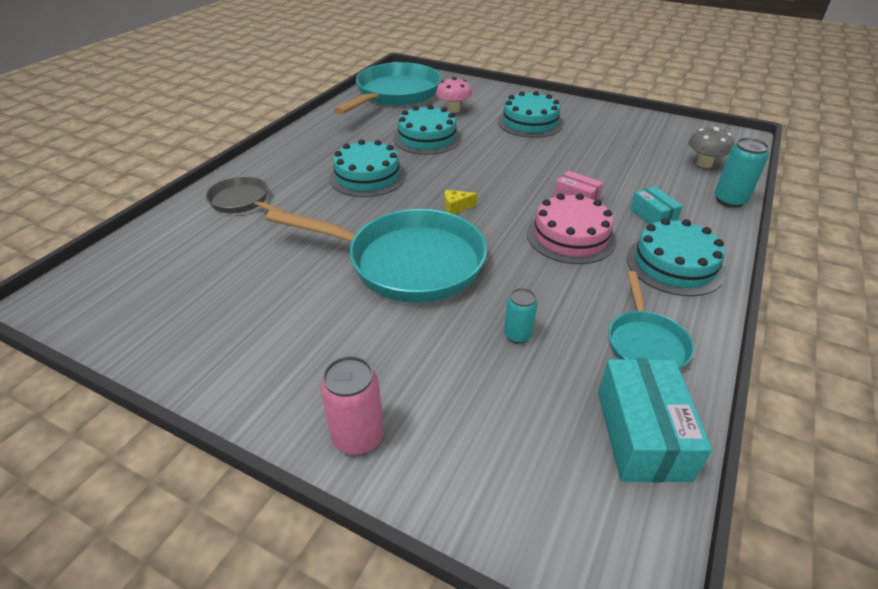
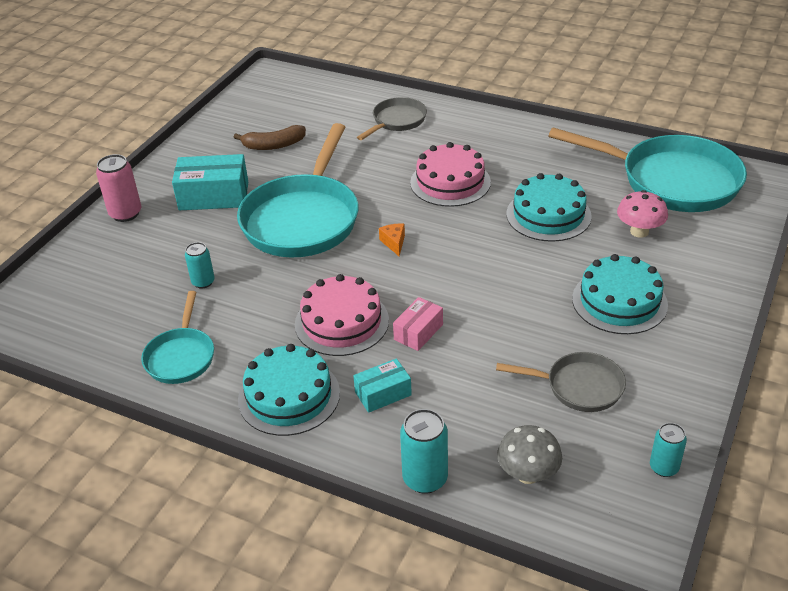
camera: 90 degrees right, 0 degrees up
turquoise cake [329,139,406,197] -> pink cake [410,142,491,207]
yellow cheese [445,190,477,214] -> orange cheese [379,224,405,256]
turquoise box [598,359,712,482] -> turquoise box moved to [172,154,248,210]
turquoise pan [608,271,694,370] -> turquoise pan turned 90 degrees counterclockwise [141,291,214,384]
none -> brown banana [234,125,306,150]
none -> grey pan [496,352,626,412]
none -> turquoise can [650,423,687,477]

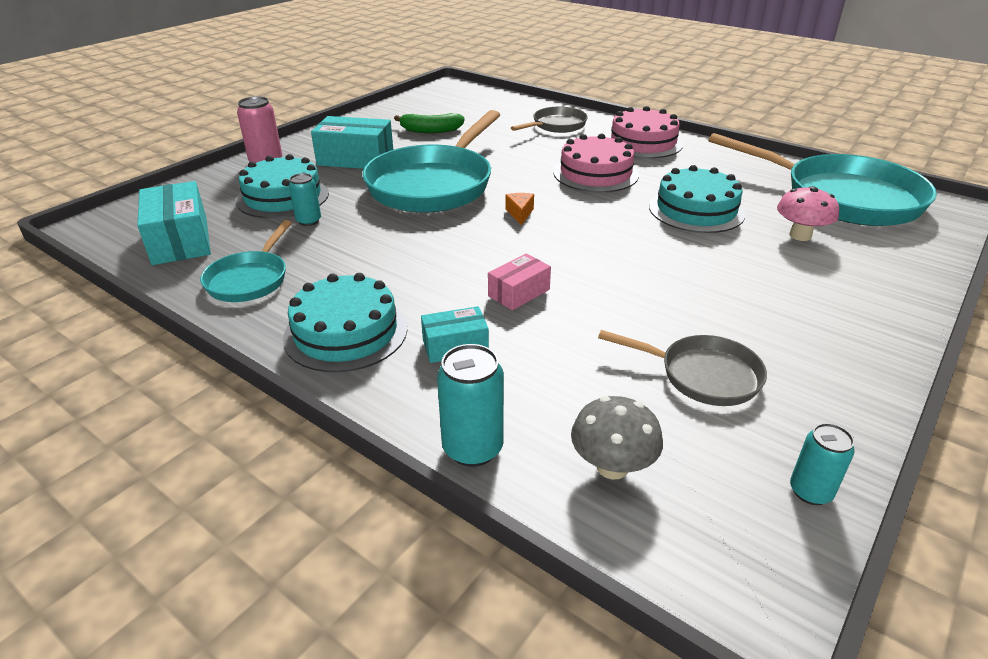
camera: 10 degrees right, 5 degrees down
brown banana [234,125,306,150] -> green banana [394,113,465,133]
pink cake [295,274,389,356] -> pink cake moved to [606,106,683,158]
turquoise cake [572,254,668,334] -> turquoise cake moved to [236,154,329,218]
none -> turquoise box [137,181,211,265]

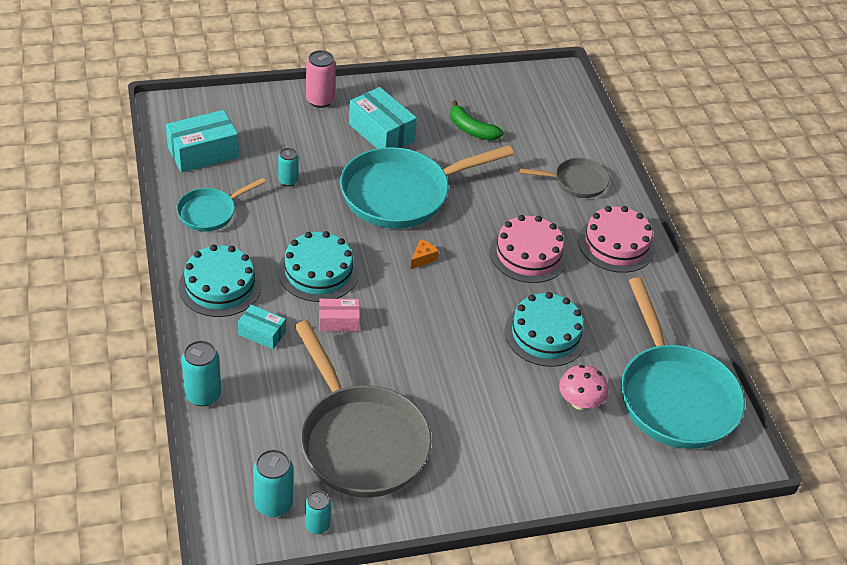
camera: 35 degrees right, 10 degrees up
turquoise box [137,181,211,265] -> turquoise box turned 45 degrees clockwise [166,110,239,172]
turquoise cake [236,154,329,218] -> turquoise cake moved to [278,231,359,302]
grey mushroom [571,396,663,479] -> none
grey pan [598,330,767,406] -> grey pan [294,320,431,497], size x1.94
none -> turquoise can [253,449,293,517]

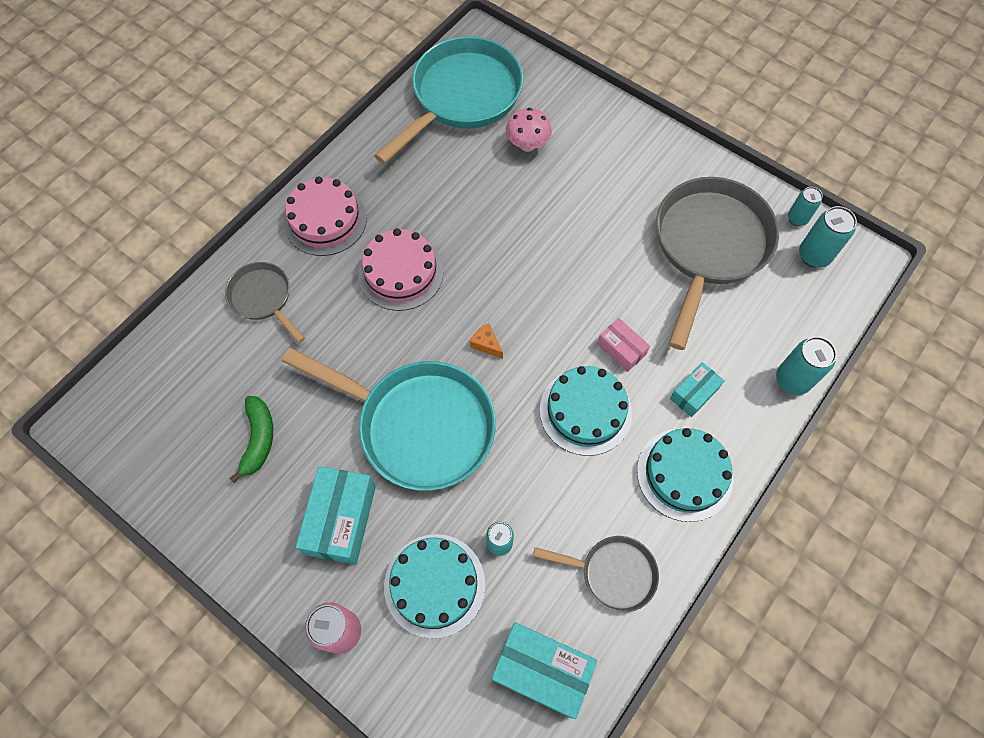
camera: 125 degrees left, 20 degrees up
turquoise pan [177,178,266,232] -> grey pan [533,536,659,613]
turquoise box [238,305,286,349] -> turquoise box turned 60 degrees clockwise [670,362,725,417]
orange cheese [410,239,439,270] -> orange cheese turned 45 degrees clockwise [470,323,503,359]
turquoise cake [505,292,587,367] -> turquoise cake moved to [384,534,485,639]

